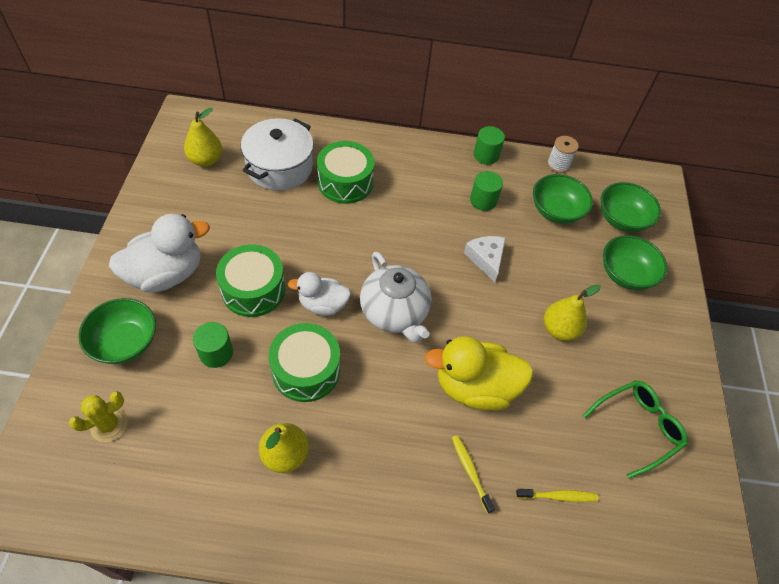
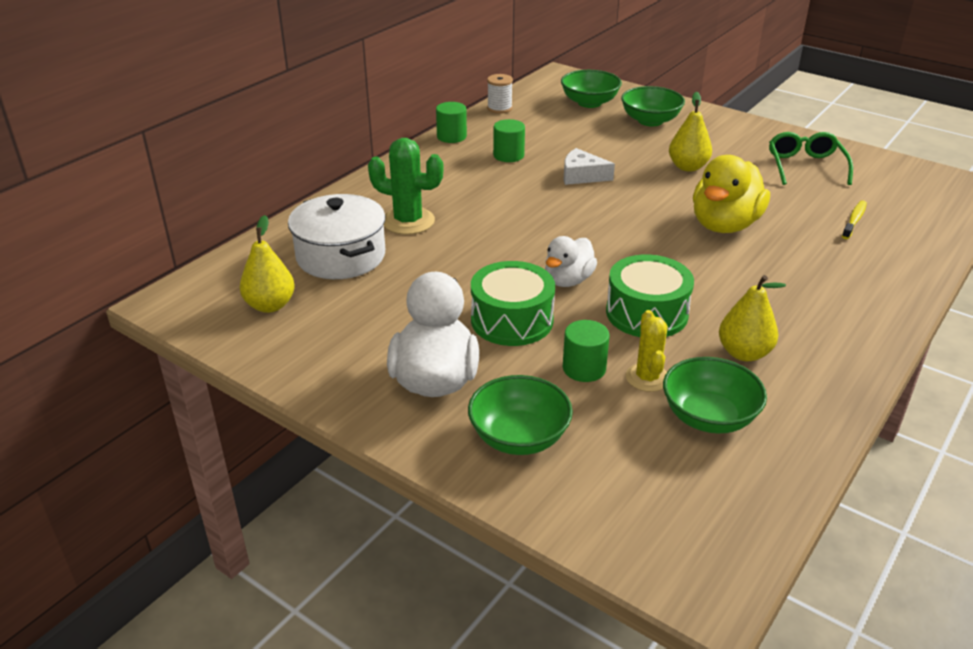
camera: 55 degrees left, 20 degrees down
yellow cactus [69,391,128,442] -> yellow cactus moved to [626,310,668,392]
green drum [317,141,374,204] -> green cactus [368,138,444,235]
white teapot [360,252,431,343] -> none
yellow toothbrush [452,435,495,514] -> none
green bowl [533,174,593,224] -> green bowl moved to [663,357,767,433]

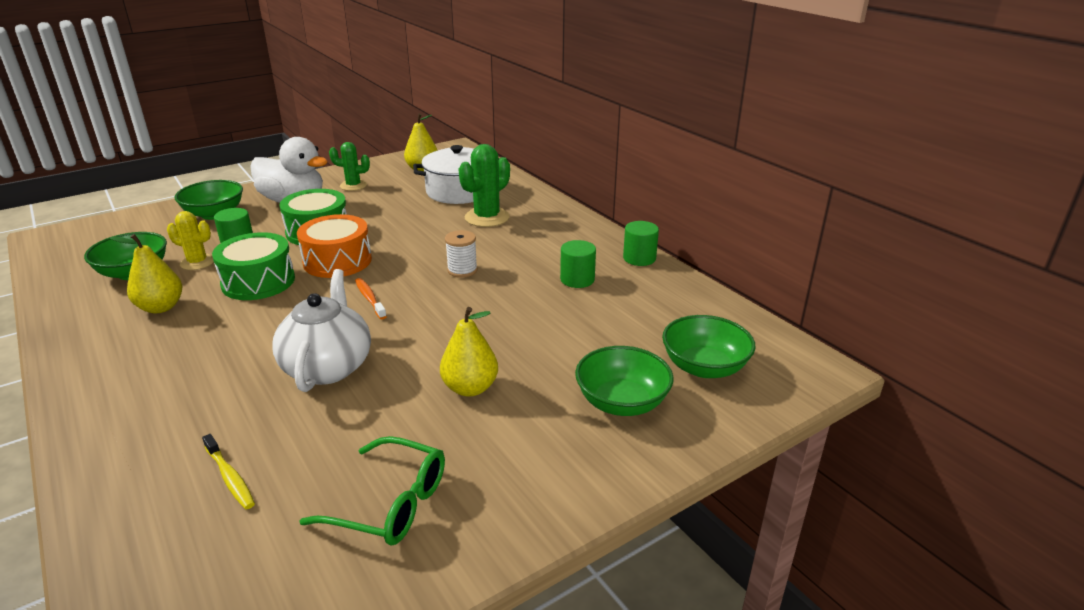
camera: 110 degrees right, 5 degrees down
white spool [487,74,513,114] -> white spool moved to [445,230,478,278]
white duck [545,236,597,287] -> orange drum [297,214,372,278]
white cheese [564,148,615,185] -> none
yellow duck [693,155,770,233] -> white teapot [272,269,371,392]
none -> green cactus [329,142,370,191]
none -> orange toothbrush [355,278,387,319]

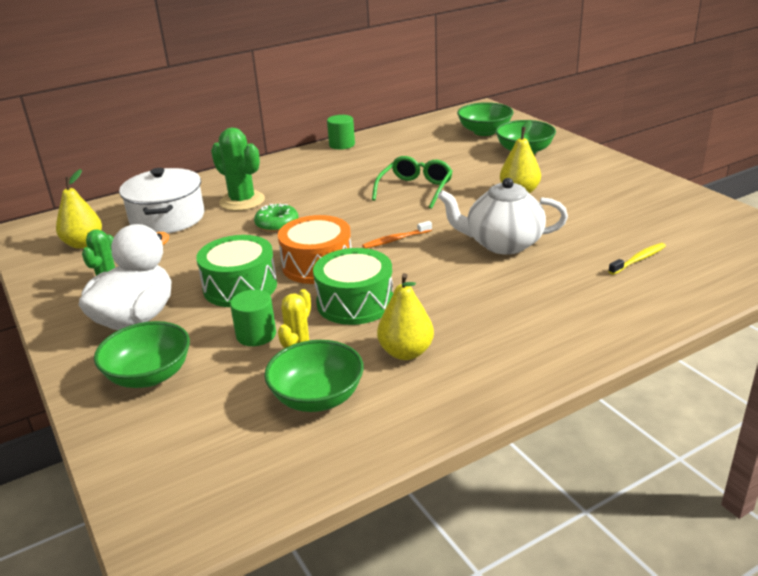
camera: 85 degrees left, 0 degrees up
green glasses [300,436,445,545] -> green glasses moved to [372,156,453,209]
white spool [445,230,478,278] -> none
green cylinder [560,240,596,288] -> none
none -> green donut [254,204,298,232]

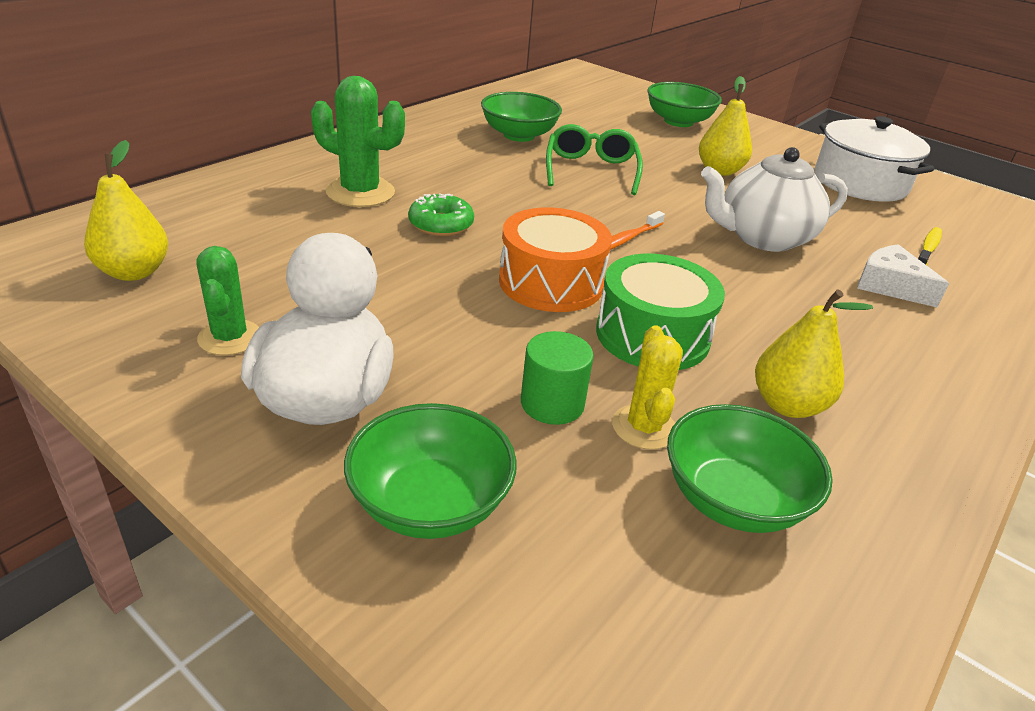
camera: 25 degrees left, 5 degrees up
white pot [119,168,204,233] -> white pot moved to [815,116,935,202]
green drum [196,235,277,307] -> none
green cylinder [327,115,355,150] -> none
green bowl [457,102,513,136] -> green bowl moved to [481,92,562,142]
none -> white cheese [857,244,949,308]

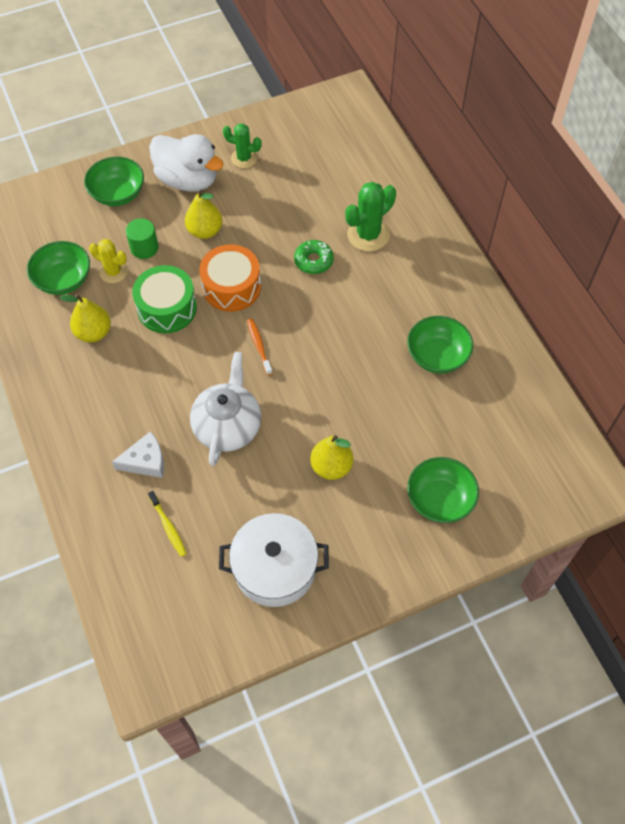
camera: 120 degrees right, 25 degrees up
yellow pear [84,140,168,281] -> yellow pear moved to [185,190,222,239]
green glasses [546,124,643,195] -> none

